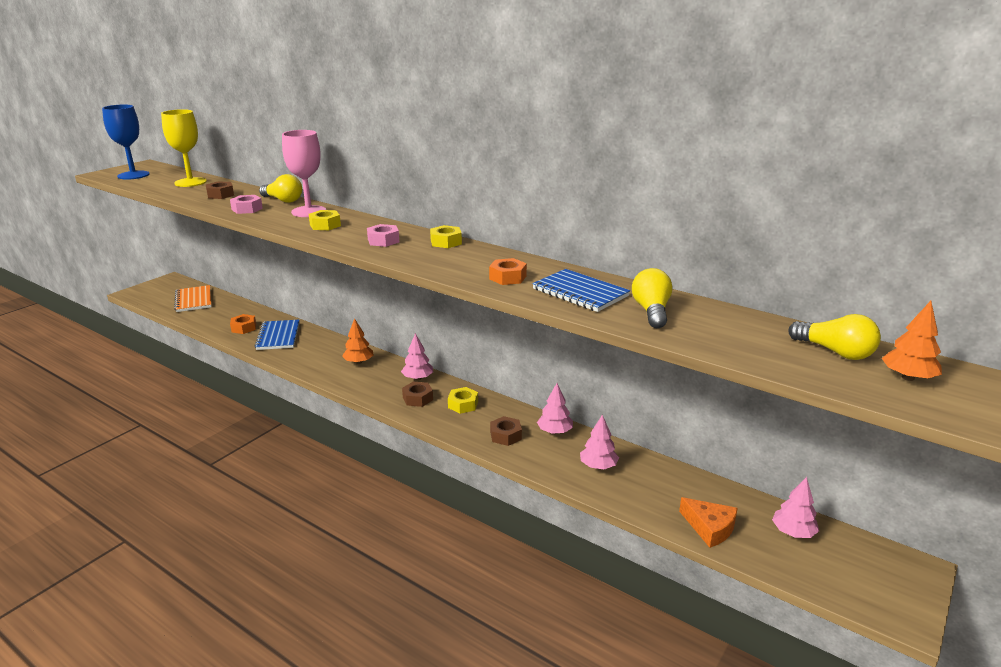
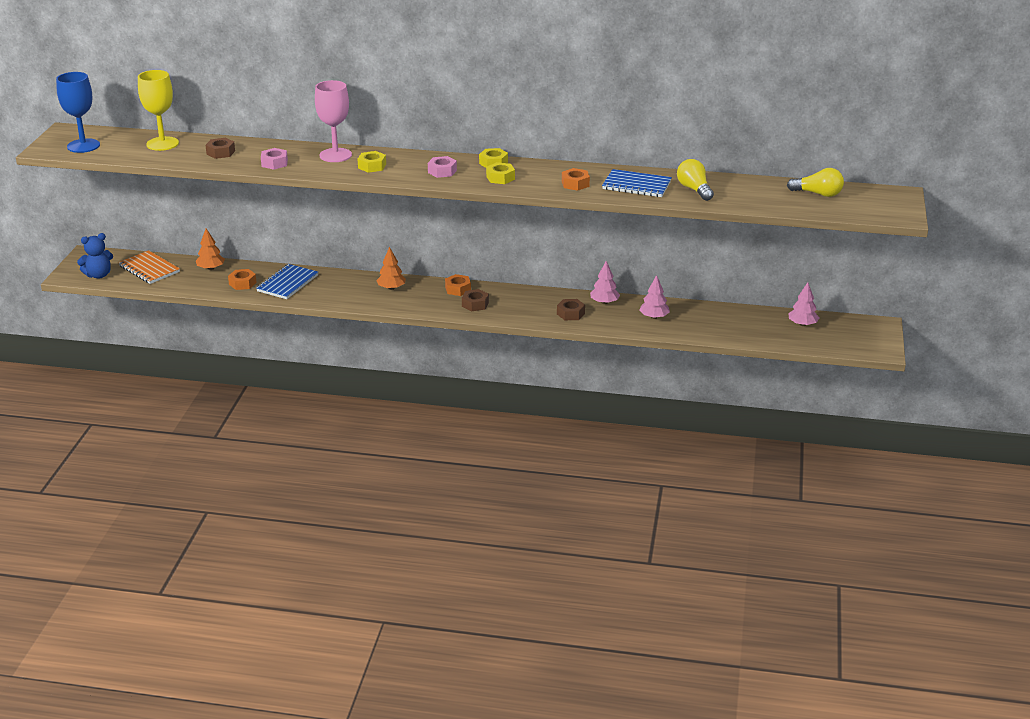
camera: 25 degrees left, 5 degrees up
blue notebook [255,320,300,350] -> blue notebook turned 60 degrees clockwise [256,264,318,299]
yellow light bulb [259,174,302,203] -> none
pink tree [401,333,433,380] -> orange nut [445,274,471,296]
yellow nut [448,387,478,414] -> yellow nut moved to [486,162,515,184]
orange cheese [679,497,738,548] -> none
orange tree [882,301,942,381] -> orange tree moved to [196,228,225,270]
none -> blue teddy bear [77,233,113,279]

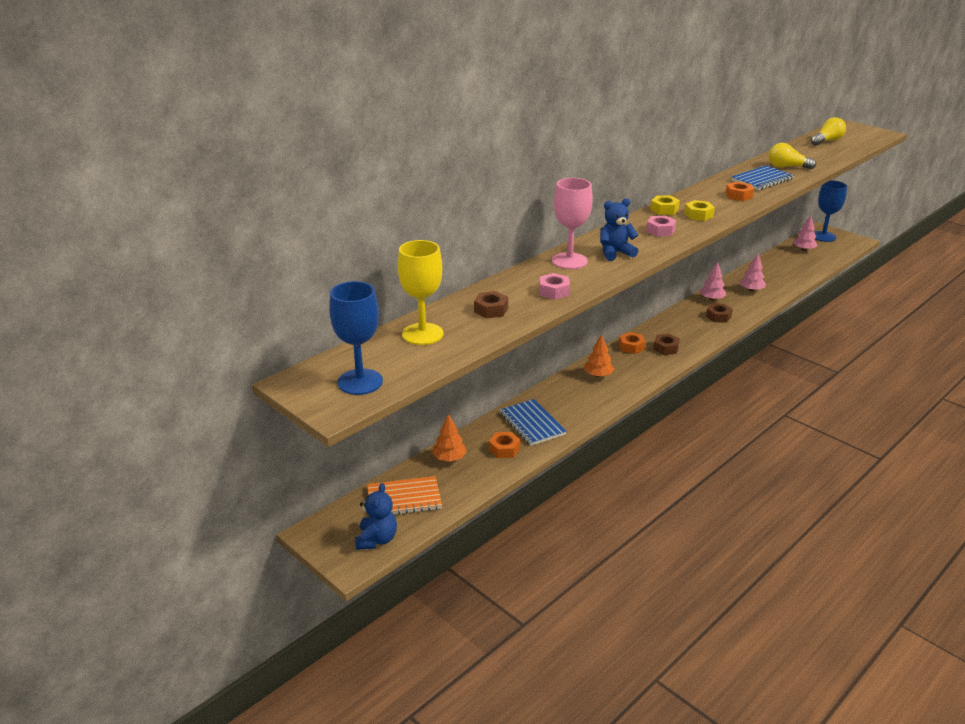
camera: 55 degrees left, 0 degrees up
yellow nut [358,151,386,173] -> blue teddy bear [600,198,638,261]
none -> blue goblet [814,180,847,242]

